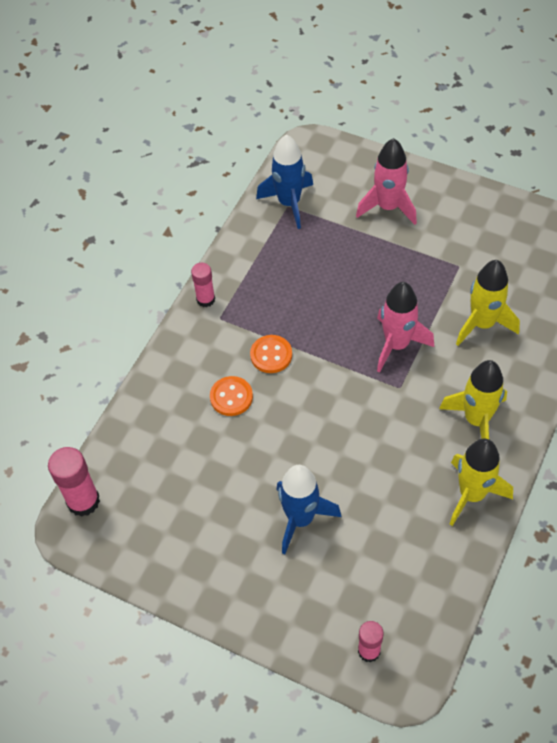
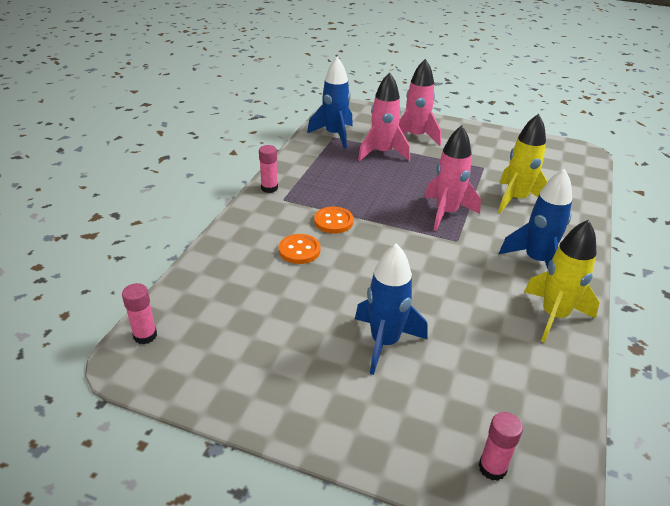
camera: 10 degrees left, 20 degrees down
pink glue stick [48,447,100,517] -> pink glue stick [122,283,157,344], size x0.63
yellow rocket [439,360,507,439] -> blue rocket [499,169,572,269]
none -> pink rocket [358,72,410,161]

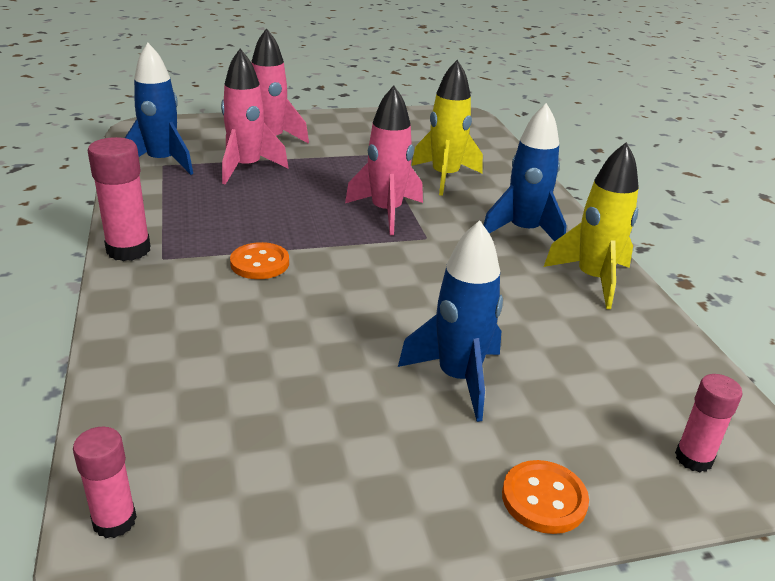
camera: 35 degrees left, 5 degrees down
pink glue stick [259,145,278,193] -> pink glue stick [88,137,151,261], size x1.59
orange button [279,234,320,264] -> orange button moved to [502,460,589,534]

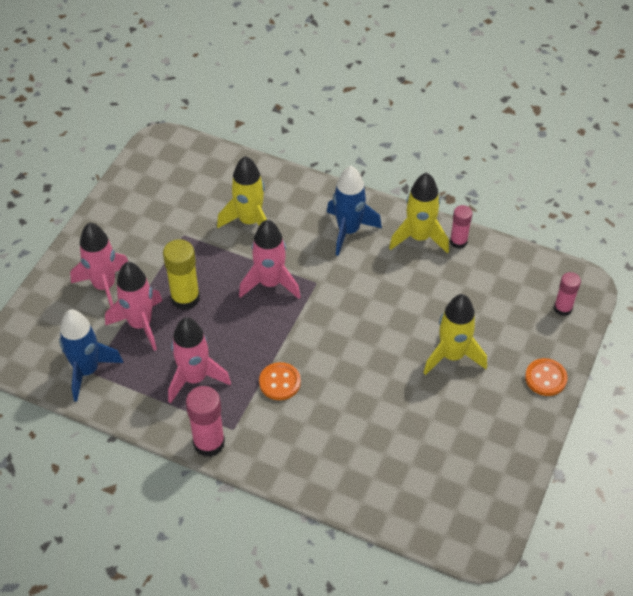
camera: 50 degrees left, 20 degrees up
pink glue stick [73,427,137,538] -> pink glue stick moved to [450,205,473,249]
blue rocket [398,220,503,422] -> yellow rocket [423,294,487,375]
none -> yellow glue stick [163,239,200,310]
none -> pink rocket [168,317,231,403]

